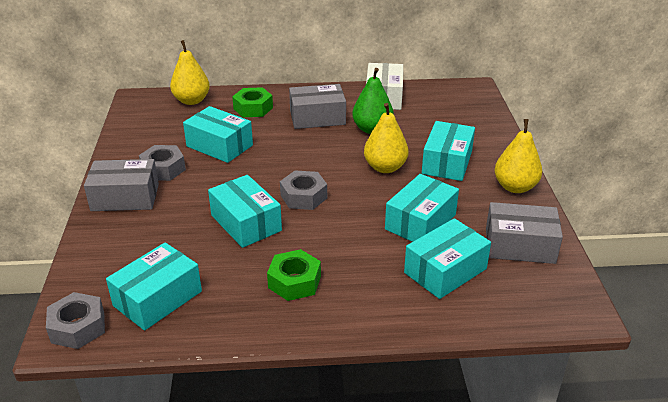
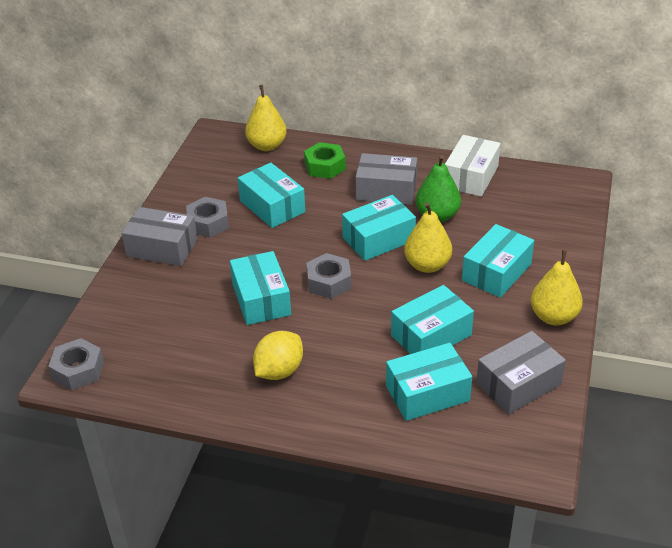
camera: 20 degrees right, 5 degrees up
turquoise box [106,243,202,330] -> turquoise box moved to [342,195,416,261]
green nut [267,249,321,301] -> yellow lemon [253,331,303,380]
grey box [486,202,563,264] -> grey box turned 60 degrees counterclockwise [476,331,566,414]

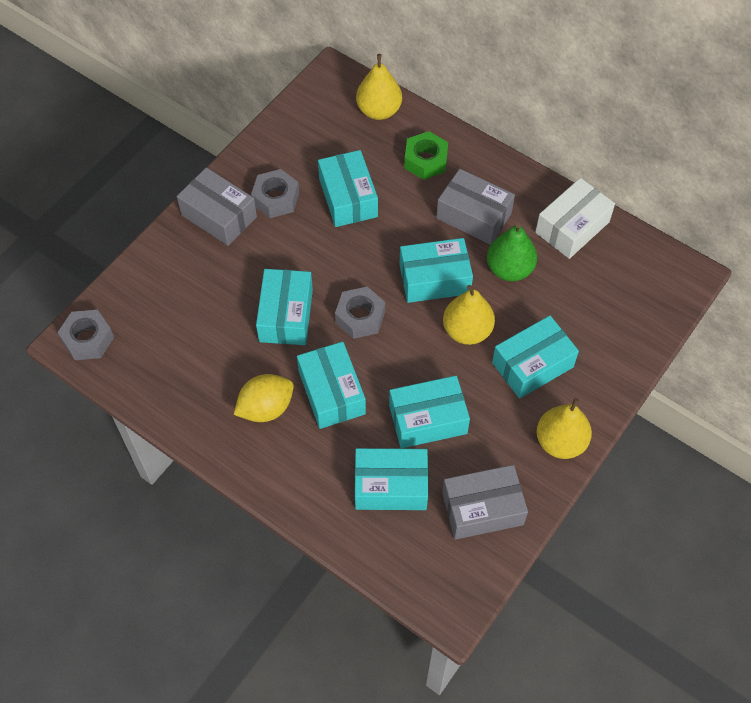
camera: 20 degrees right, 20 degrees up
none -> turquoise box [297,342,366,429]

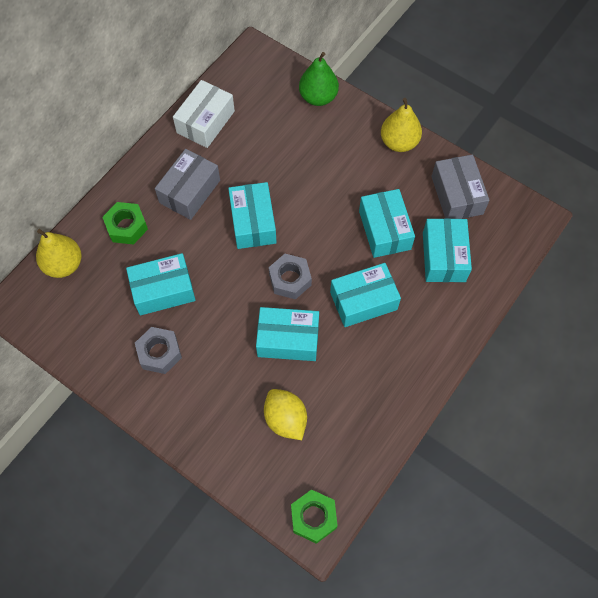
camera: 90 degrees left, 5 degrees up
grey nut [57,310,114,360] -> green nut [291,489,338,544]
grey box [177,167,257,246] -> none
yellow lemon [234,374,294,422] -> yellow lemon moved to [264,389,307,440]
yellow pear [443,285,495,345] -> none
green pear [487,223,537,281] -> green pear moved to [299,52,339,106]
turquoise box [492,315,579,399] -> none
white box [535,178,615,259] -> white box turned 75 degrees clockwise [173,80,235,148]

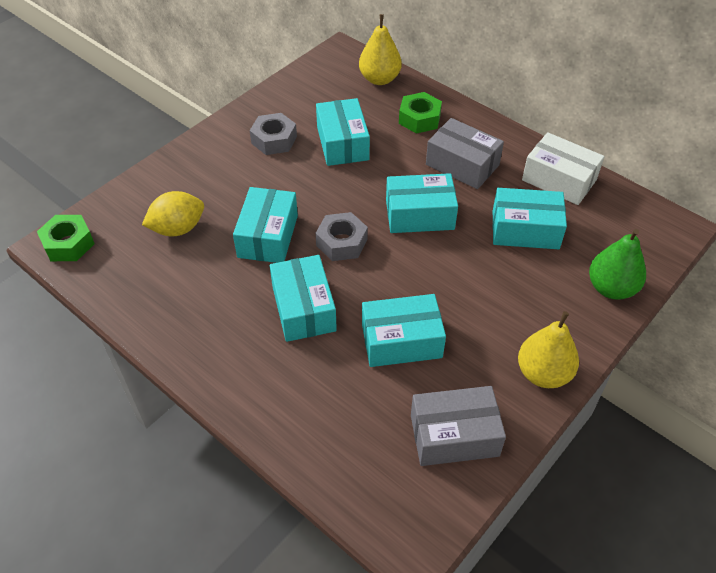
camera: 95 degrees right, 15 degrees down
turquoise box [423,218,472,282] -> turquoise box moved to [492,188,567,249]

